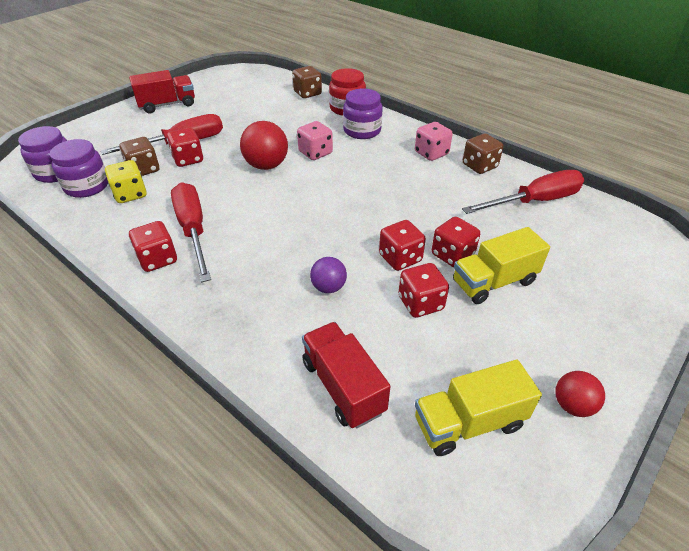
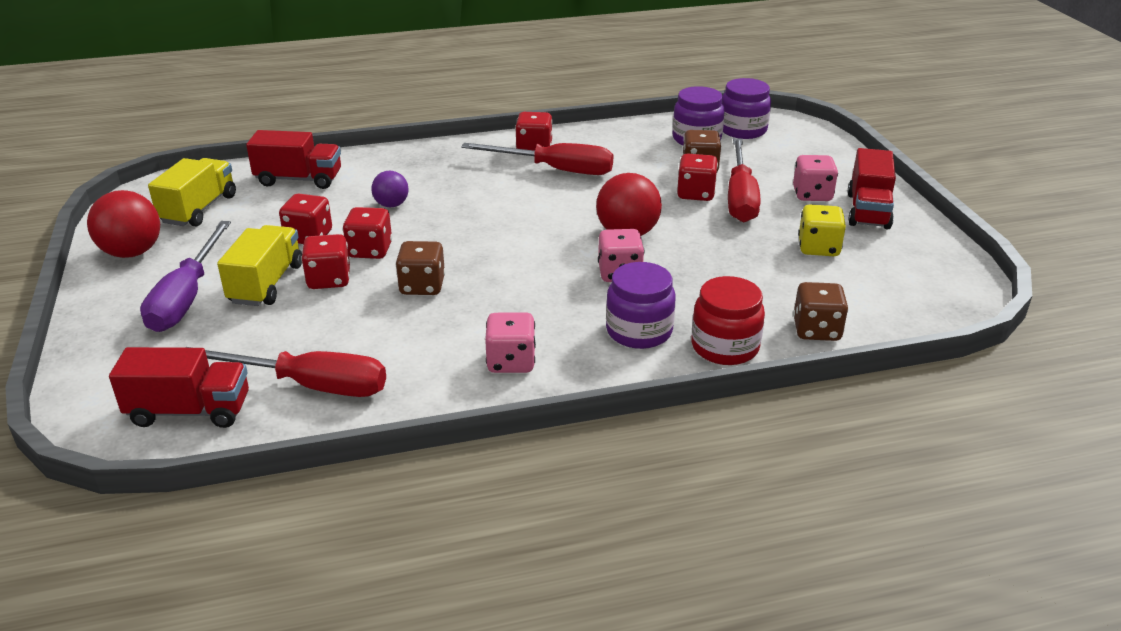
camera: 125 degrees right, 10 degrees down
yellow dice [105,160,147,203] -> yellow dice moved to [798,204,846,256]
red screwdriver [462,170,584,214] -> red screwdriver turned 90 degrees counterclockwise [185,347,386,397]
brown dice [463,134,503,174] -> brown dice moved to [396,241,445,295]
red ball [555,371,605,417] -> red ball [87,190,160,258], size x1.68
none -> red truck [109,347,249,428]
none -> purple screwdriver [140,221,231,332]
none -> pink dice [793,155,838,201]

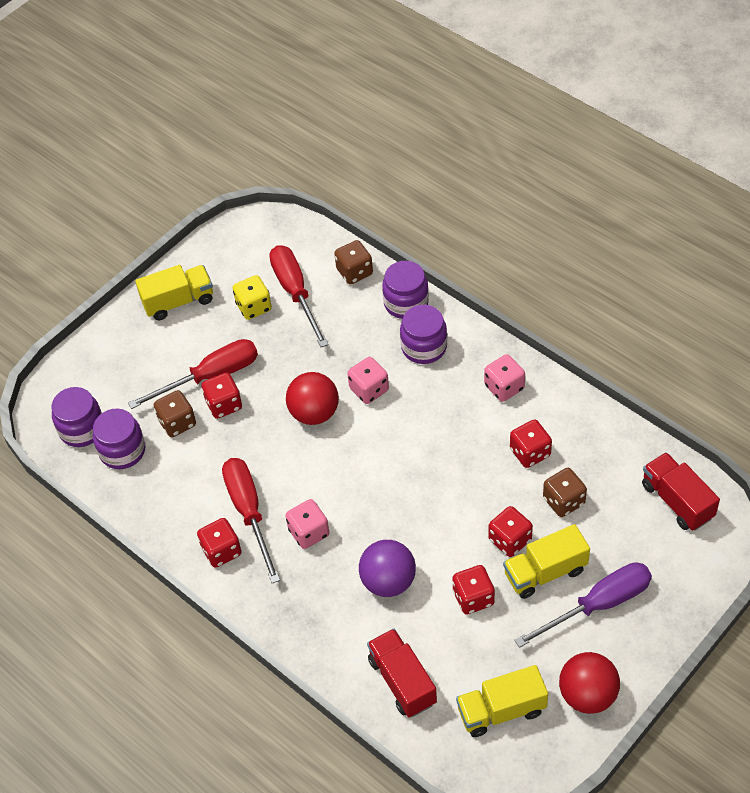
camera: 120 degrees left, 20 degrees up
red screwdriver [185,347,386,397] -> red screwdriver moved to [269,245,328,347]
red dice [343,207,392,259] -> red dice moved to [510,420,552,468]
purple ball [371,171,409,207] -> purple ball [359,540,416,597], size x1.68
brown dice [396,241,445,295] -> brown dice moved to [543,468,587,517]
red jar [691,276,765,365] -> purple jar [382,261,429,319]
pink dice [793,155,838,201] -> pink dice moved to [285,499,329,549]
red truck [848,148,896,229] -> yellow truck [135,265,213,320]

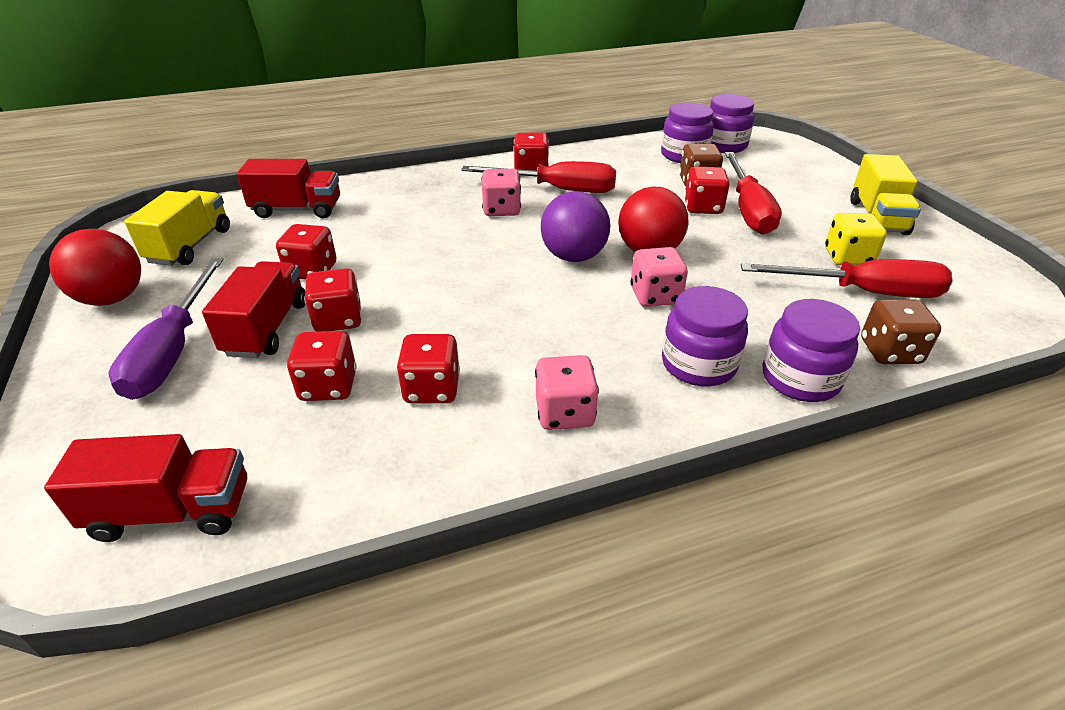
camera: 115 degrees right, 15 degrees down
purple ball [359,540,416,597] -> purple ball moved to [541,191,610,262]
yellow truck [503,524,590,599] -> red truck [202,261,305,358]
brown dice [543,468,587,517] -> red dice [287,331,357,401]

